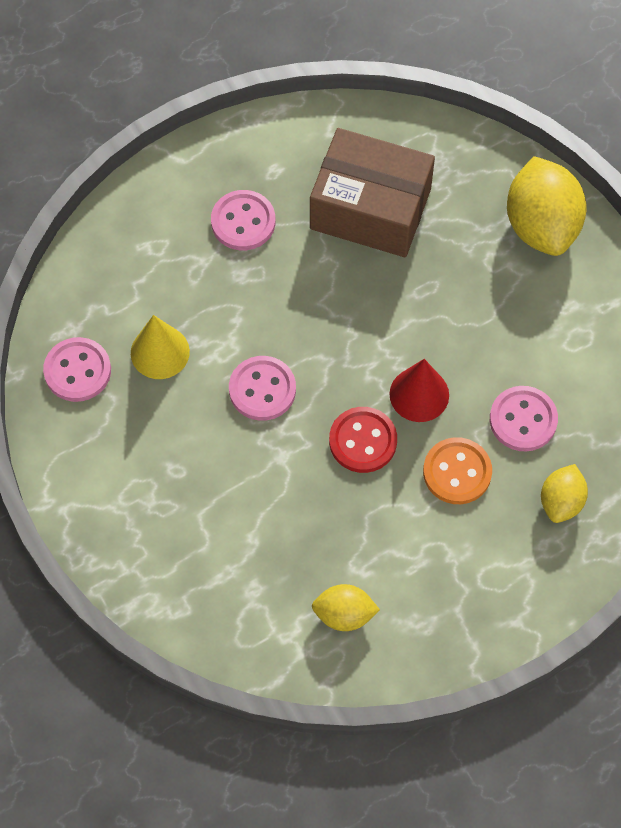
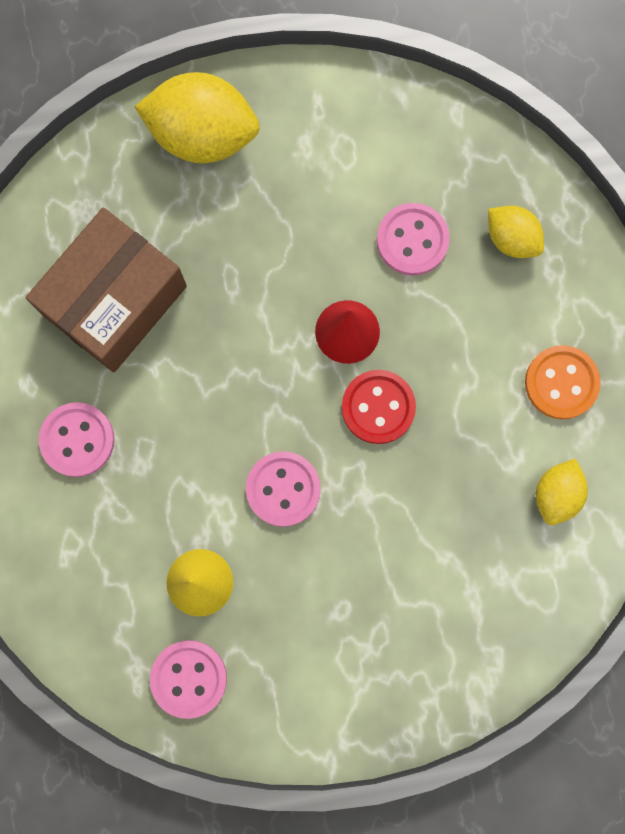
camera: 70 degrees left, 15 degrees up
orange button [423,437,492,504] -> orange button moved to [525,345,601,419]

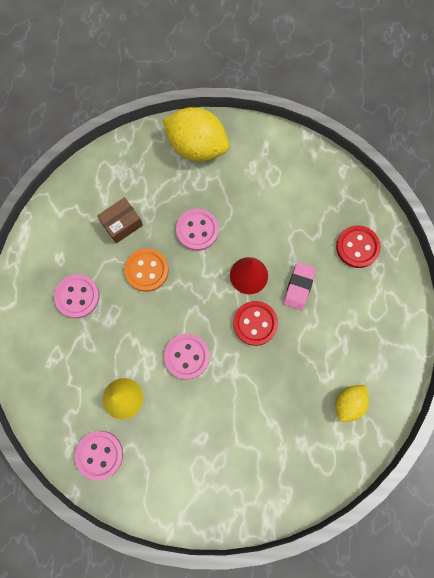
camera: 15 degrees right, 5 degrees down
brown box [26,208,187,372] -> brown box [97,197,143,243], size x0.49
pink button [377,203,450,276] -> pink button moved to [176,209,219,251]
yellow lemon [488,206,544,258] -> red button [336,225,381,268]
orange button [525,345,601,419] -> orange button moved to [125,248,169,292]
none -> pink eraser [283,262,316,310]

